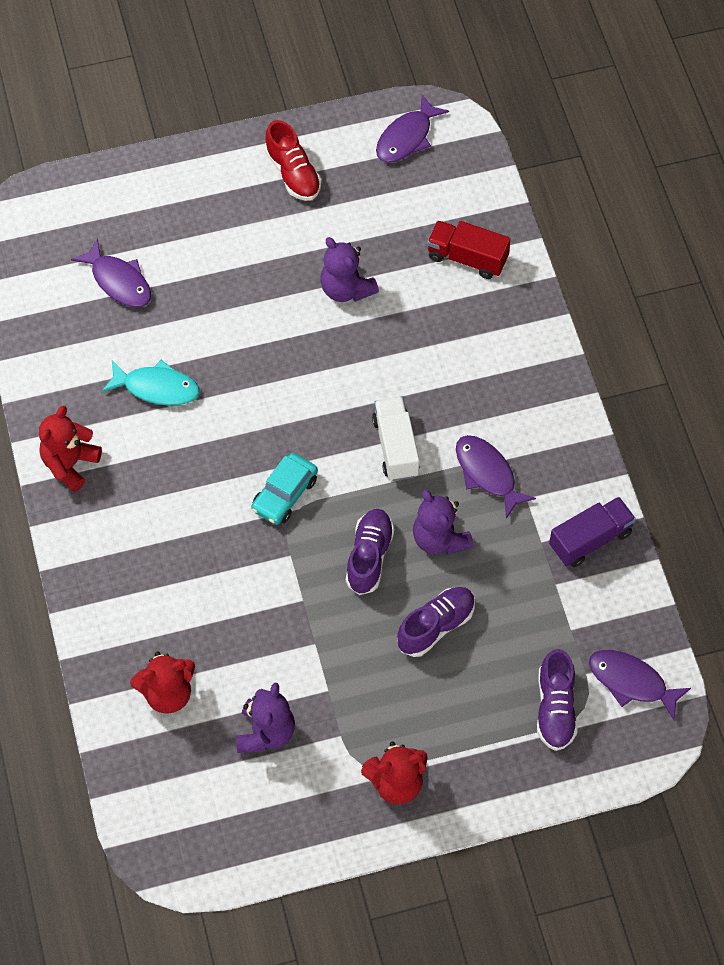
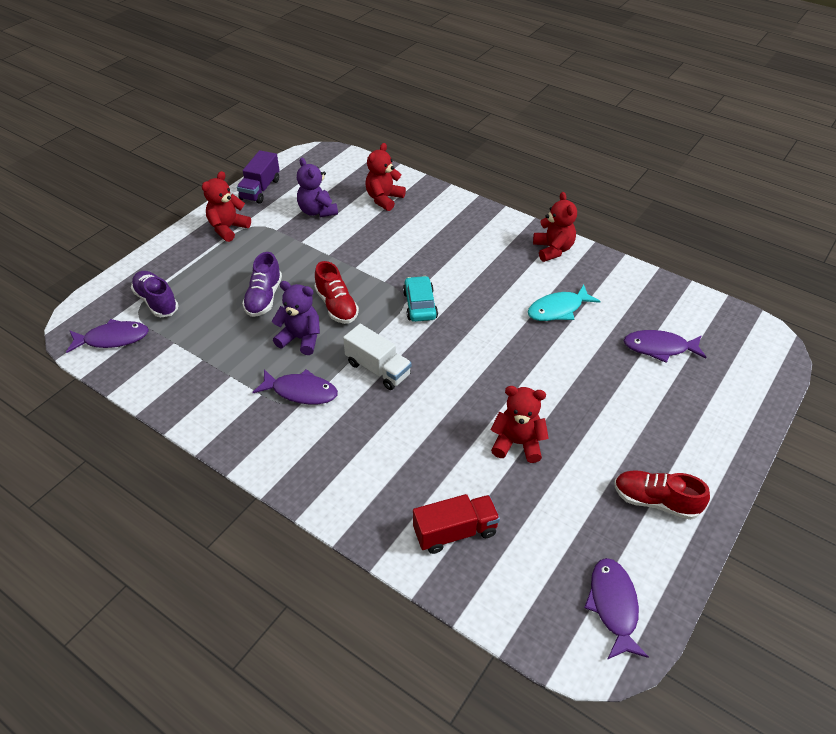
camera: 140 degrees right, 15 degrees down
purple teddy bear [320,237,379,302] -> red teddy bear [490,386,549,463]
purple shoe [346,509,395,595] -> red shoe [314,261,359,324]
purple truck [549,497,636,567] -> purple truck moved to [237,150,280,204]

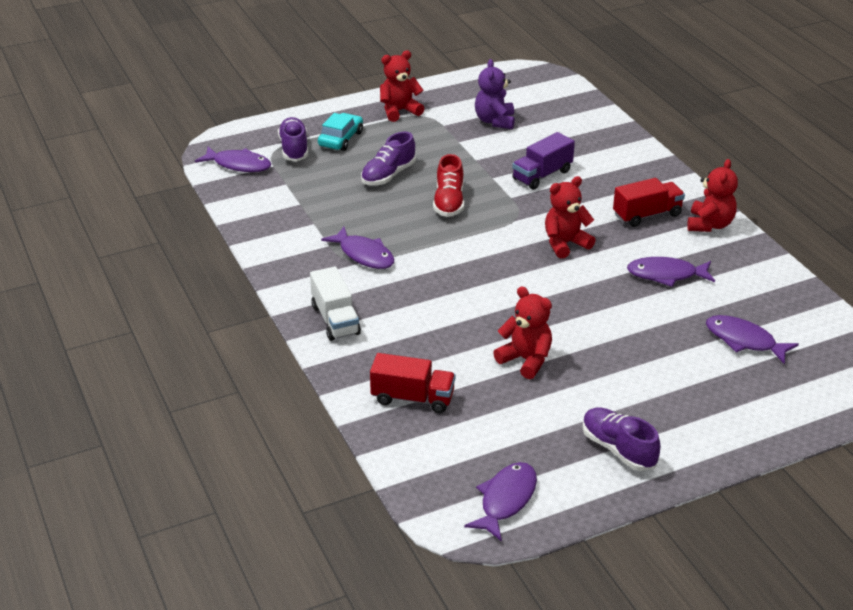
camera: 30 degrees right, 10 degrees down
purple truck [237,150,280,204] -> purple truck moved to [512,132,575,190]
purple teddy bear [271,281,320,355] -> none
white truck [343,324,412,390] -> white truck moved to [310,266,361,341]
red teddy bear [365,143,406,211] -> red teddy bear moved to [545,176,596,259]
turquoise car [403,276,438,322] -> turquoise car moved to [318,113,363,151]
turquoise fish [528,284,600,321] -> purple fish [627,257,715,287]
red shoe [614,470,710,520] -> purple shoe [582,407,661,471]
none -> red truck [613,178,685,227]

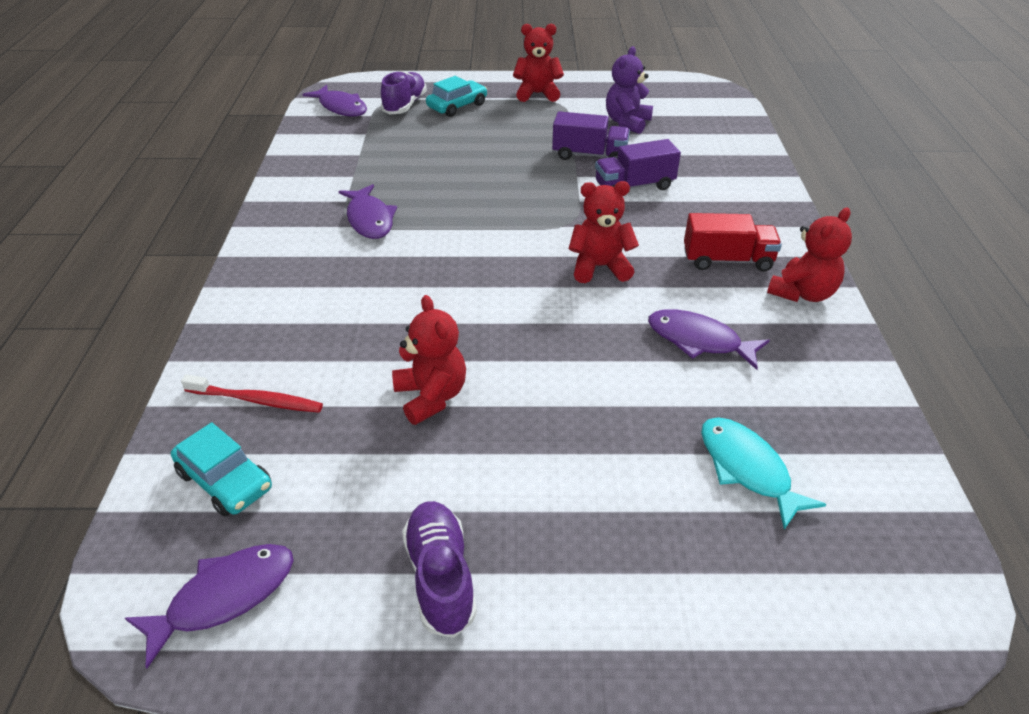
camera: 25 degrees right, 5 degrees up
white truck [310,266,361,341] -> none
purple shoe [361,132,416,185] -> none
red truck [370,353,455,413] -> red toothbrush [181,375,323,413]
red shoe [433,154,464,217] -> none
purple fish [706,315,799,364] -> turquoise fish [701,417,826,530]
none -> turquoise car [171,422,272,516]
none -> purple truck [552,111,630,160]

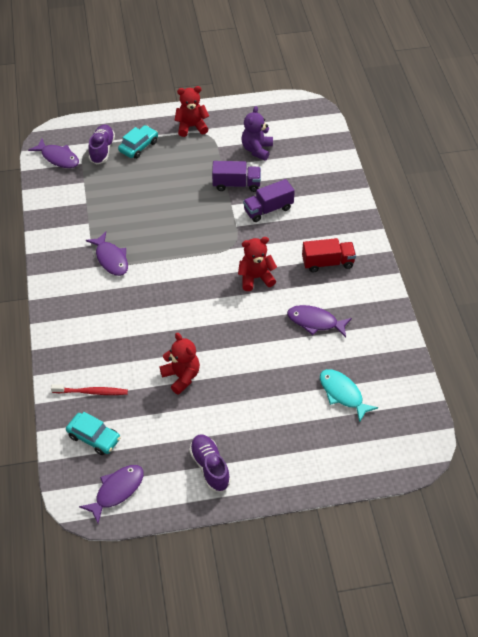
camera: 10 degrees left, 10 degrees up
red teddy bear [767,208,852,302] -> none

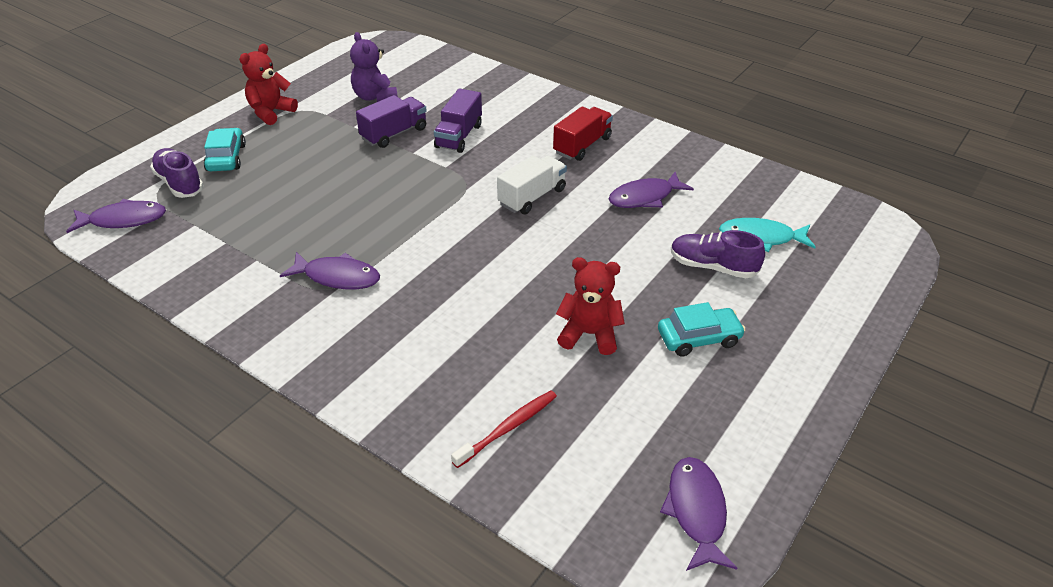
camera: 45 degrees left, 10 degrees down
turquoise car [66,412,121,455] -> turquoise car moved to [658,302,745,357]
purple shoe [189,434,231,492] -> purple shoe moved to [671,230,765,278]
red teddy bear [238,237,277,291] -> white truck [497,155,567,214]

